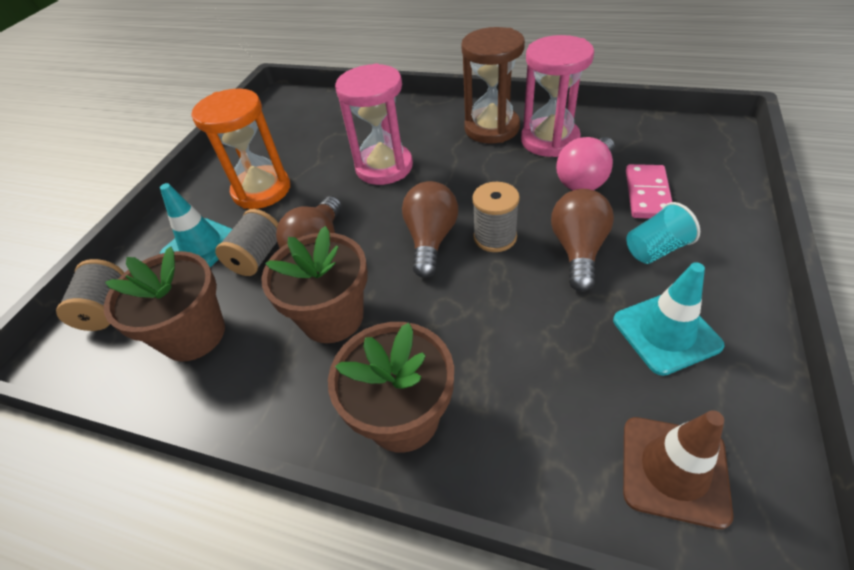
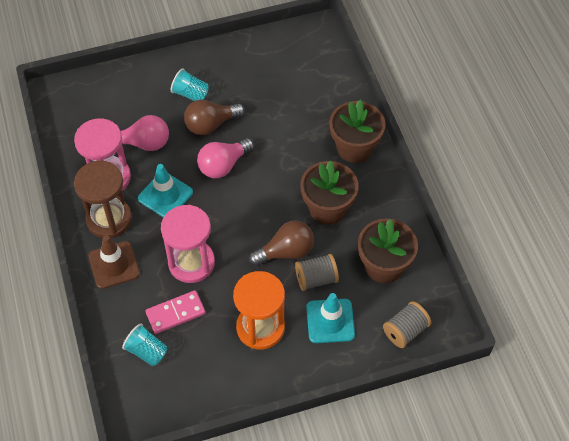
camera: 130 degrees left, 10 degrees up
brown light bulb [402,181,458,278] -> none
grey spool [472,182,520,252] -> pink light bulb [197,138,254,178]
turquoise traffic cone [613,262,725,376] -> turquoise traffic cone moved to [138,164,193,218]
brown traffic cone [623,410,733,529] -> brown traffic cone moved to [88,235,140,289]
pink domino [626,164,673,219] -> pink domino moved to [145,290,206,334]
none -> turquoise cup [122,324,167,366]

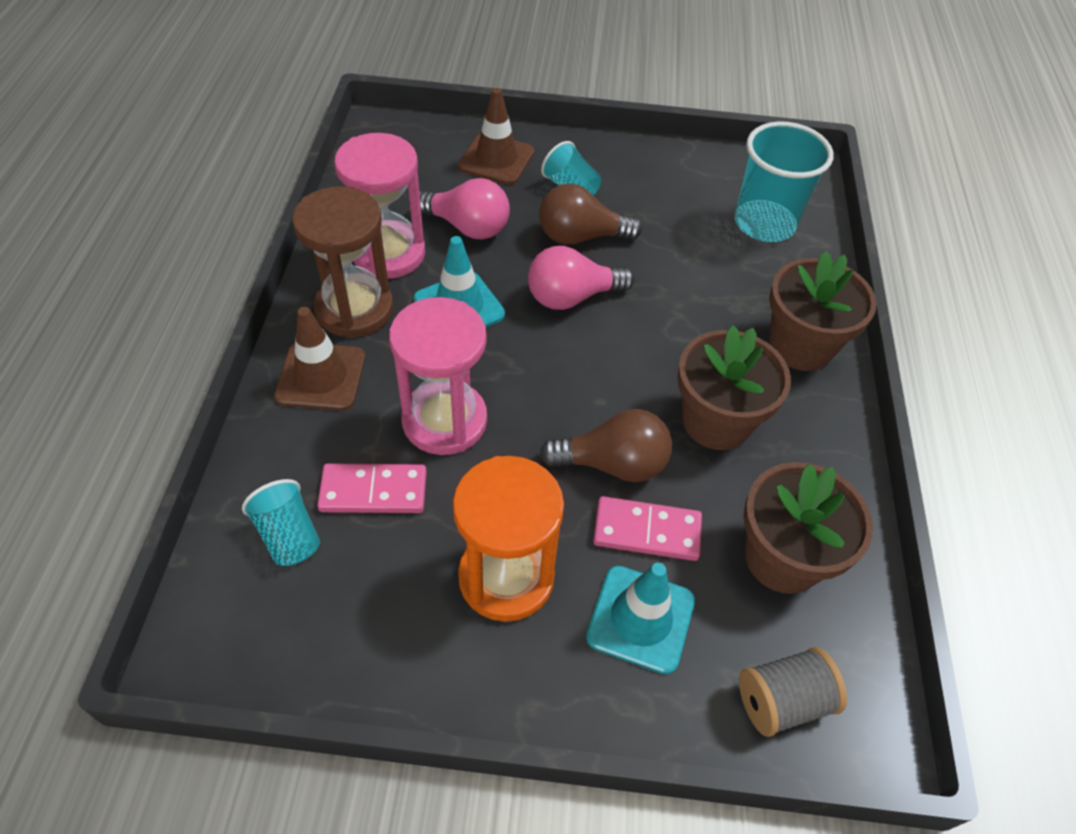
camera: 20 degrees right, 5 degrees down
grey spool [295,254,339,291] -> pink domino [593,496,702,561]
none -> brown traffic cone [458,88,534,185]
none -> turquoise cup [735,121,834,242]

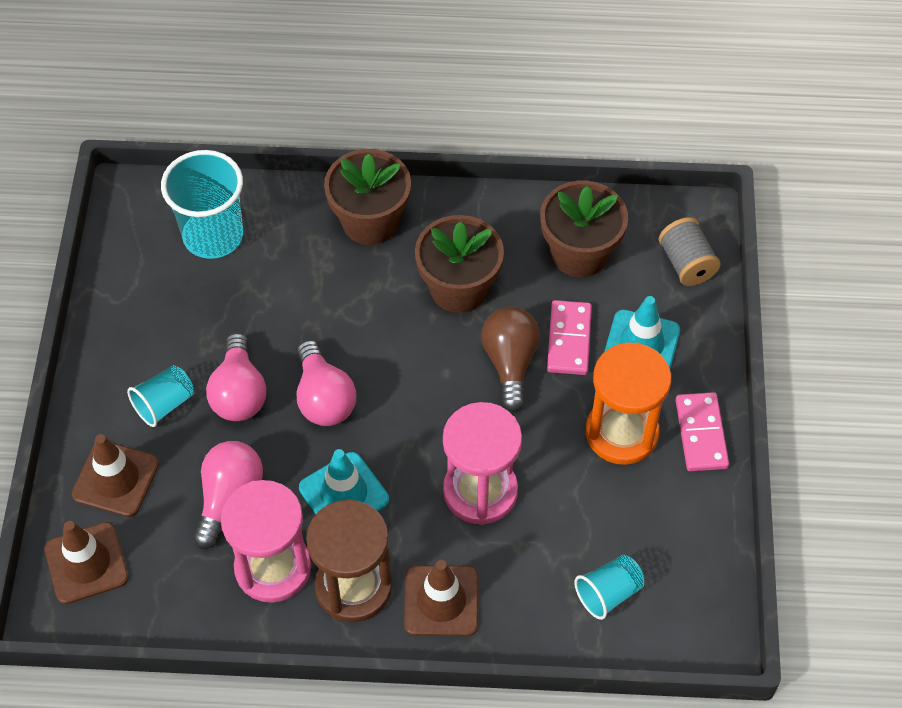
camera: 90 degrees left, 5 degrees up
pink domino [317,463,427,513] -> pink domino moved to [676,392,729,471]
brown light bulb [539,184,642,245] -> pink light bulb [206,333,266,421]
none -> brown traffic cone [44,521,129,604]

